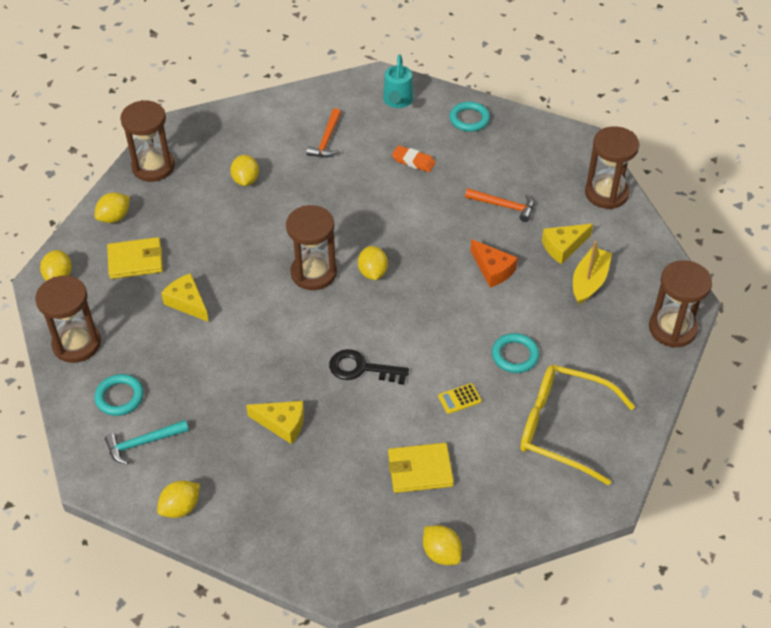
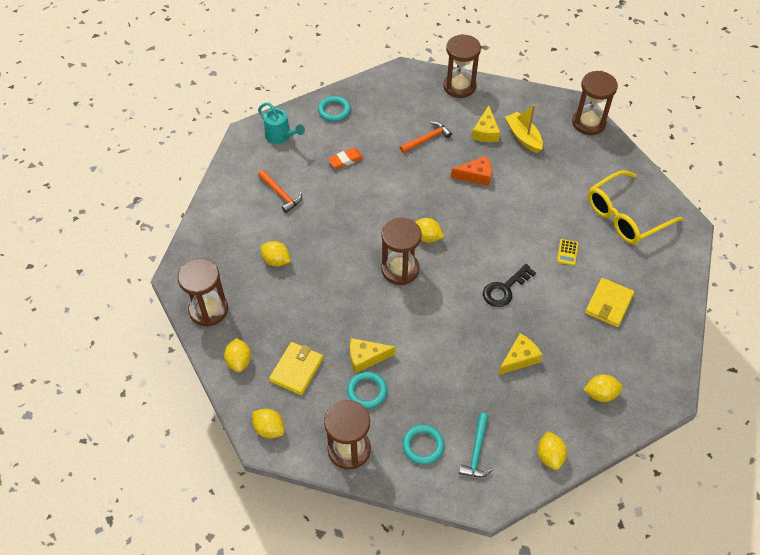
camera: 55 degrees left, 5 degrees up
yellow lemon [423,525,462,565] -> yellow lemon moved to [583,374,623,402]
turquoise ring [492,333,539,373] -> turquoise ring moved to [347,371,387,409]

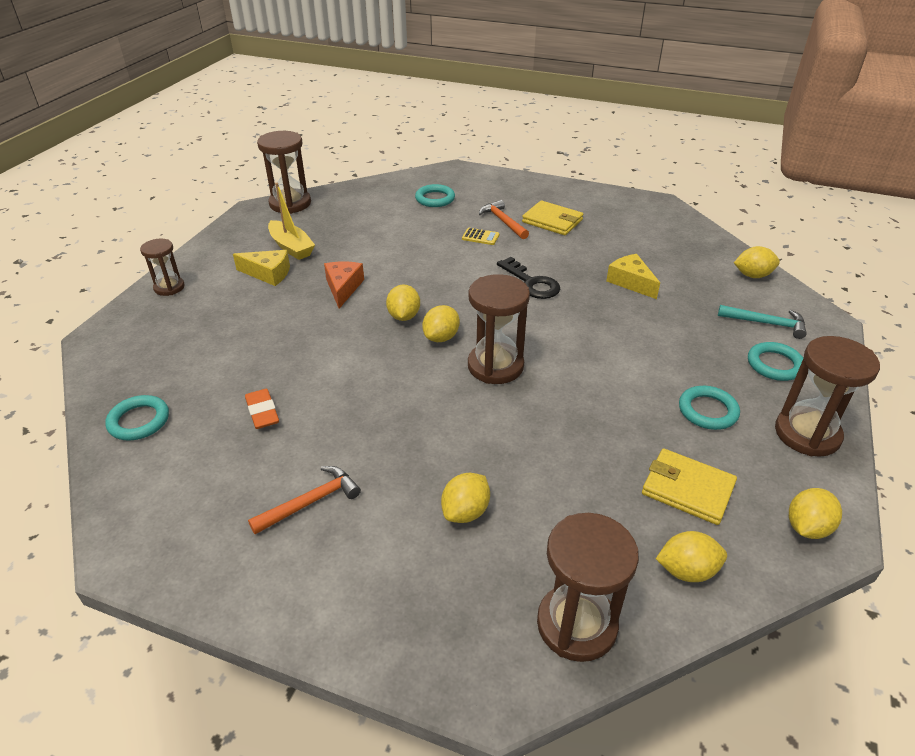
camera: 85 degrees left, 15 degrees down
turquoise watering can [258,102,305,144] -> none
yellow cheese [350,338,395,374] -> none
orange hammer [400,122,452,153] -> orange hammer moved to [479,200,529,239]
brown hourglass [443,34,481,98] -> brown hourglass [140,239,185,296], size x0.60
yellow boat [505,105,543,153] -> yellow boat turned 105 degrees counterclockwise [268,183,315,260]
yellow lemon [583,374,623,402] -> yellow lemon moved to [386,284,420,321]
yellow glasses [588,170,683,244] -> turquoise ring [415,184,455,207]

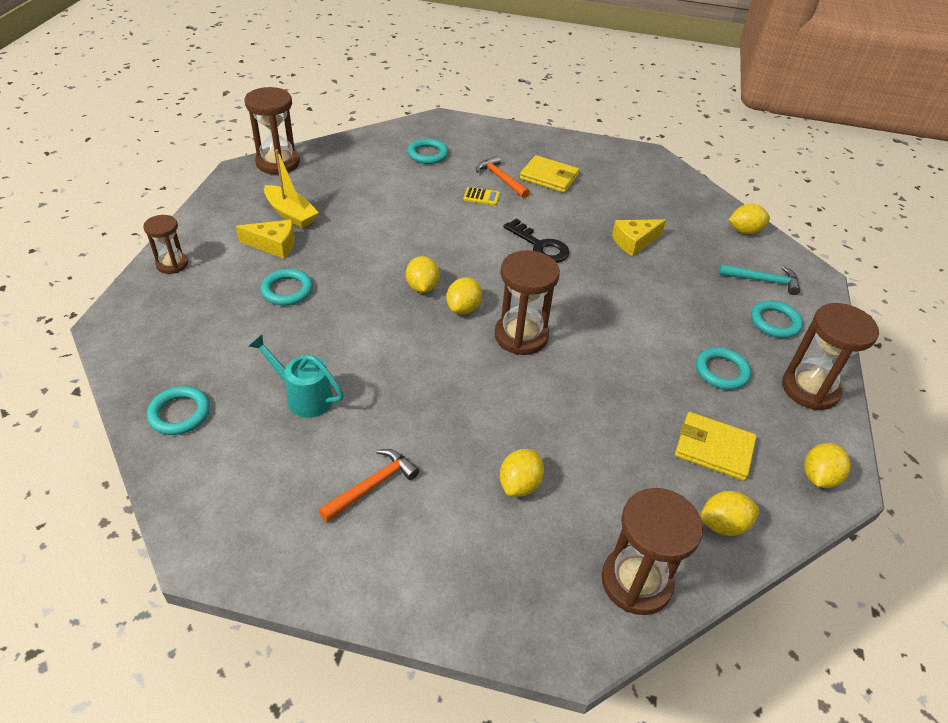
camera: 10 degrees left, 5 degrees up
orange eraser [245,389,279,429] -> turquoise watering can [249,334,344,418]
orange cheese [324,262,364,309] -> none
yellow cheese [606,254,660,299] -> yellow cheese turned 75 degrees counterclockwise [612,219,666,257]
none -> turquoise ring [261,269,313,306]

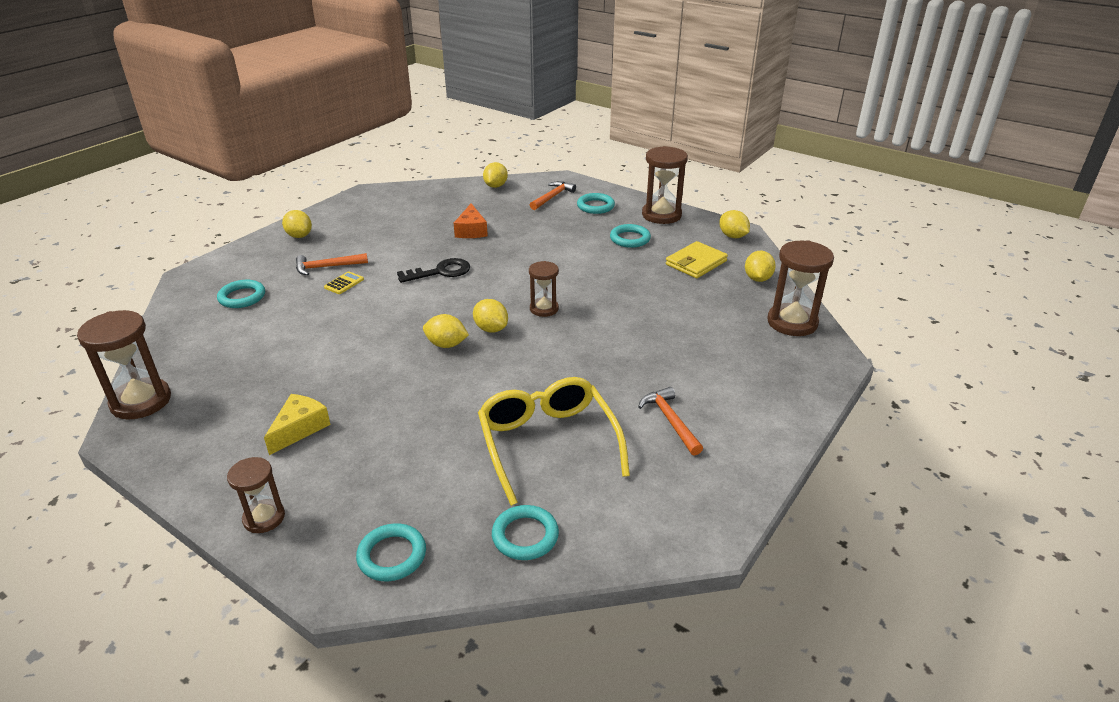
camera: 65 degrees left, 10 degrees down
turquoise watering can [249,334,344,418] -> yellow glasses [478,377,630,506]
turquoise ring [261,269,313,306] -> turquoise ring moved to [356,523,426,581]
yellow boat [264,149,319,228] -> none
brown hourglass [494,250,560,355] -> brown hourglass [529,261,559,317], size x0.60
yellow lemon [500,449,544,497] -> yellow lemon moved to [282,210,312,238]
yellow wallet [520,155,579,193] -> none
yellow cheese [612,219,666,257] -> orange cheese [454,203,488,238]
turquoise hammer [718,264,800,295] -> orange hammer [530,181,576,210]

